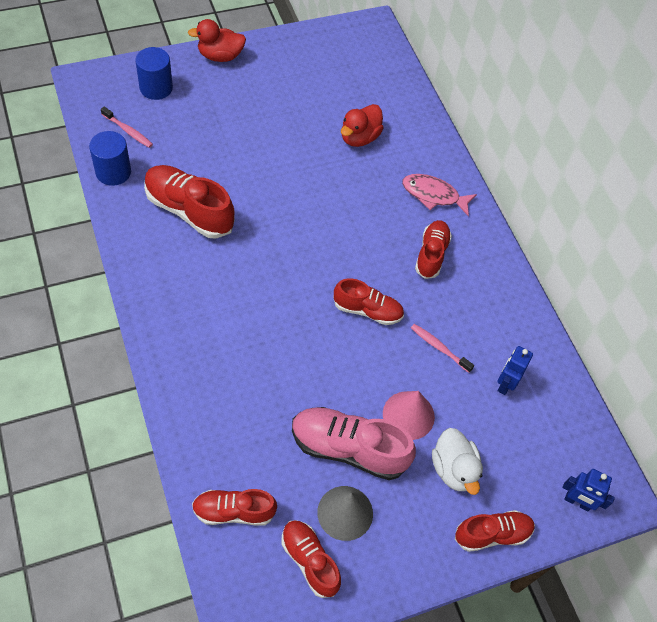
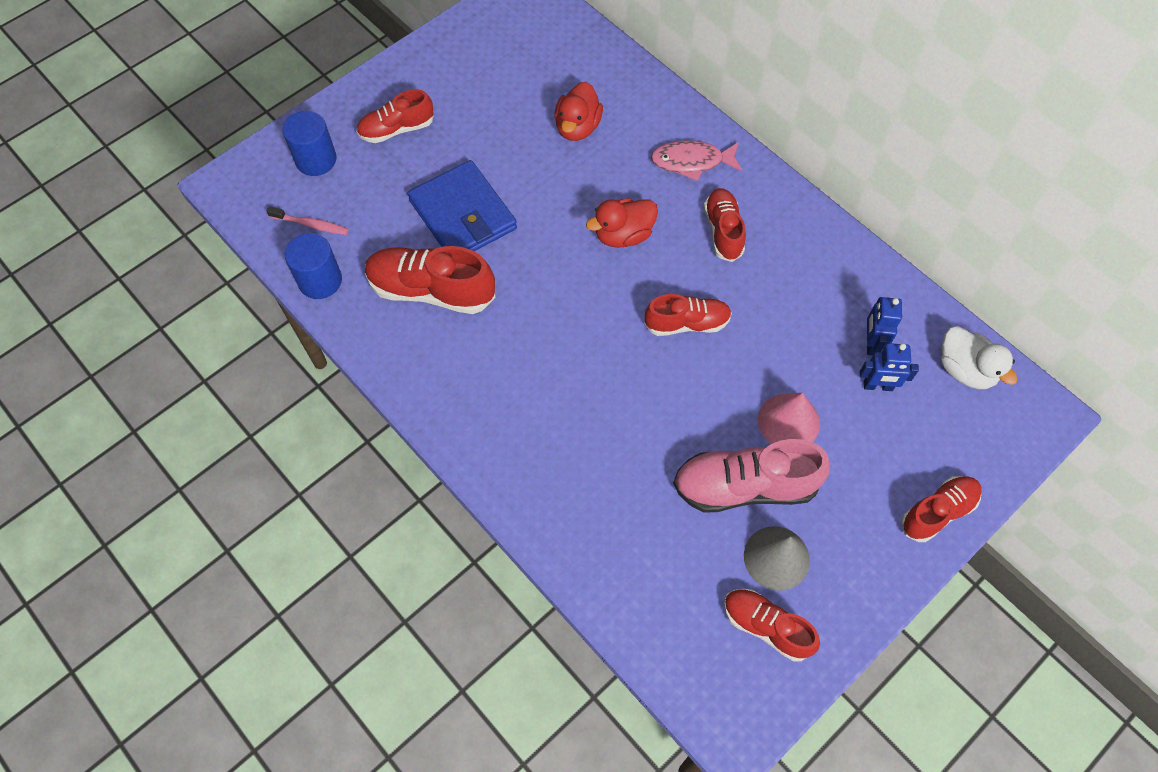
camera: 15 degrees left, 5 degrees up
red duck [188,19,246,62] -> red duck moved to [586,198,658,248]
red shoe [192,489,277,526] -> red shoe moved to [356,89,434,143]
pink toothbrush [411,324,474,373] -> none
white duck [432,428,483,495] -> white duck moved to [941,326,1017,389]
blue robot [563,469,615,511] -> blue robot moved to [860,343,919,391]
none -> blue wallet [408,160,517,251]

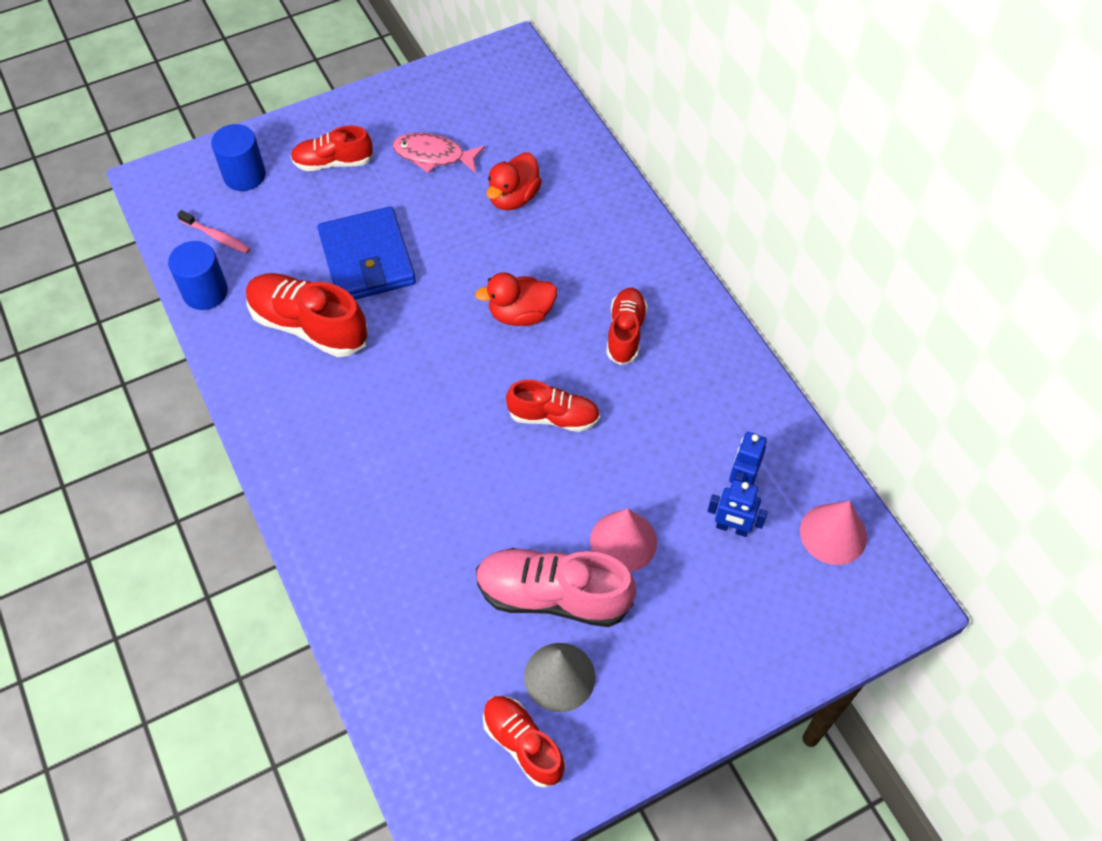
camera: 15 degrees right, 5 degrees down
pink fish [651,140,742,181] -> pink fish moved to [393,133,485,173]
red shoe [901,476,982,542] -> none
white duck [941,326,1017,389] -> pink cone [800,501,867,565]

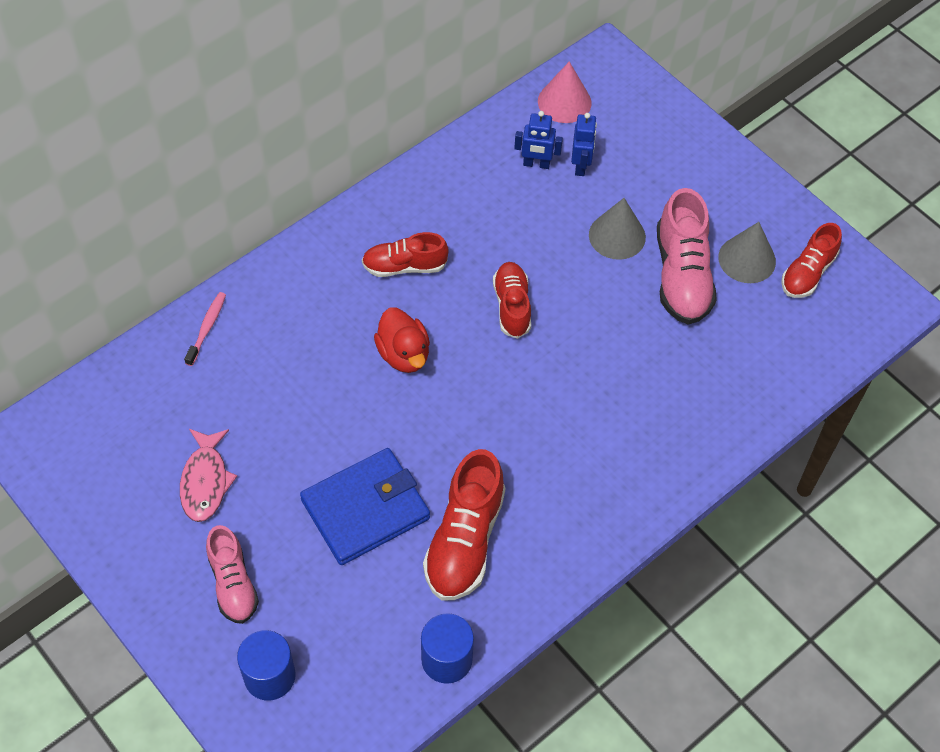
camera: 105 degrees left, 0 degrees up
pink toothbrush [177,210,251,254] -> pink toothbrush moved to [184,292,226,366]
red shoe [291,126,373,171] -> pink shoe [206,525,259,624]
red duck [486,153,542,210] -> none
pink cone [590,509,657,572] -> grey cone [589,198,646,260]

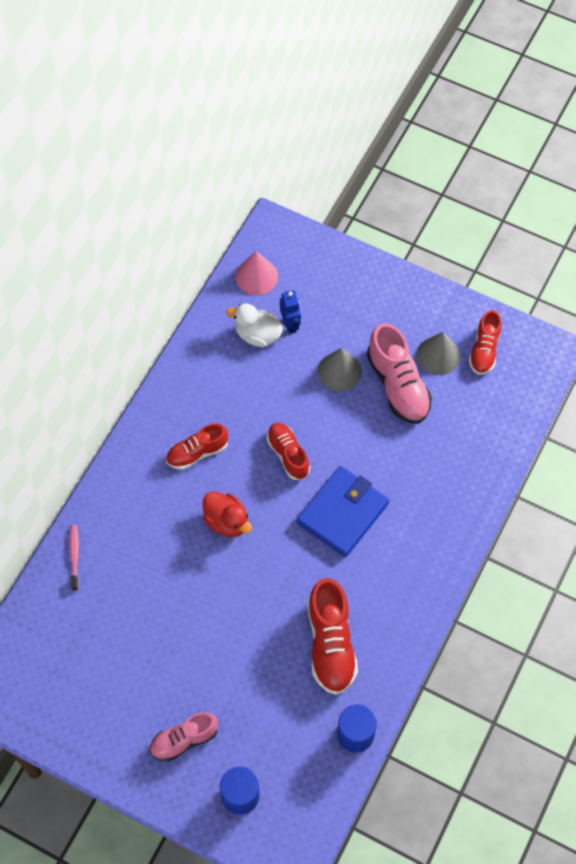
camera: 20 degrees left, 5 degrees up
pink fish [180,429,237,522] -> none
pink shoe [206,525,259,624] -> pink shoe turned 105 degrees clockwise [150,712,218,762]
blue wallet [300,448,430,565] -> blue wallet moved to [297,466,389,557]
blue robot [514,111,563,169] -> white duck [226,303,284,347]

